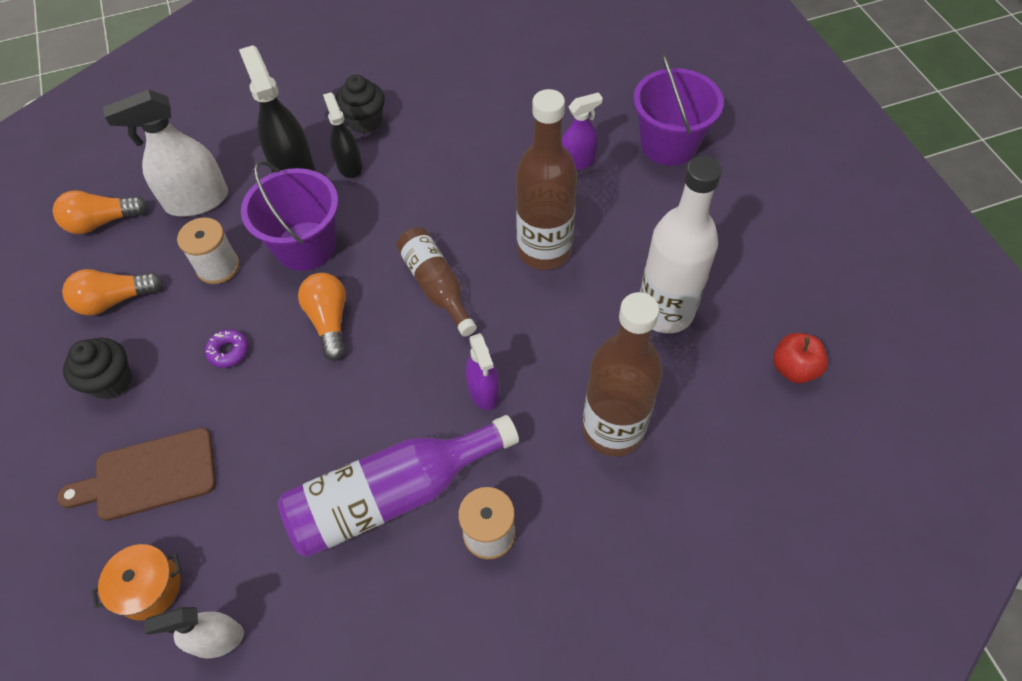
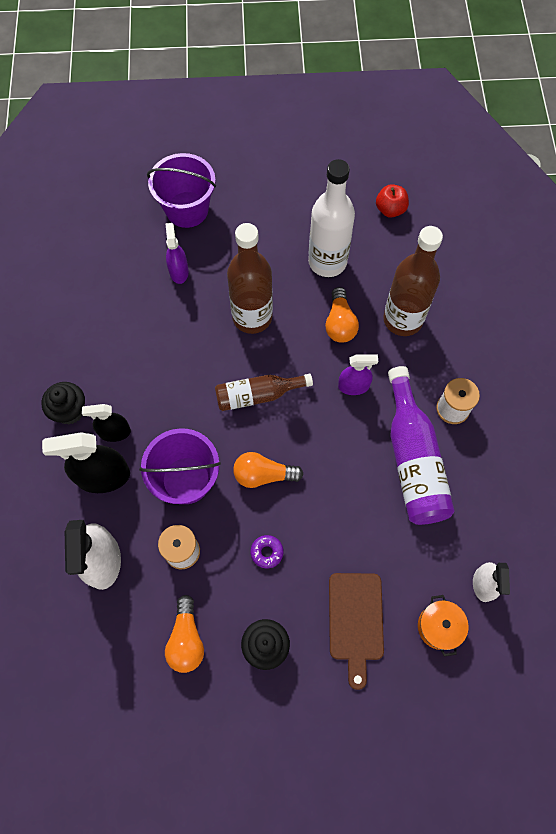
camera: 75 degrees left, 10 degrees up
orange light bulb [53,190,147,234] -> orange light bulb moved to [325,287,359,343]

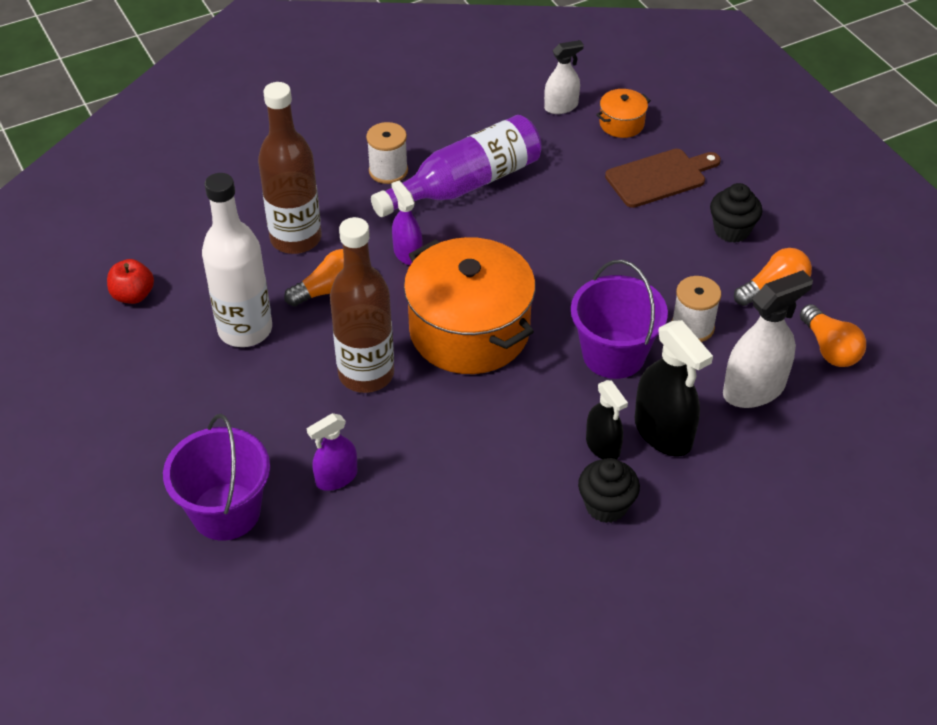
camera: 115 degrees left, 20 degrees down
brown bottle [215,374,313,411] -> orange pot [404,237,535,374]
orange light bulb [233,452,304,488] -> orange light bulb moved to [800,304,866,367]
purple donut [251,535,283,568] -> none

